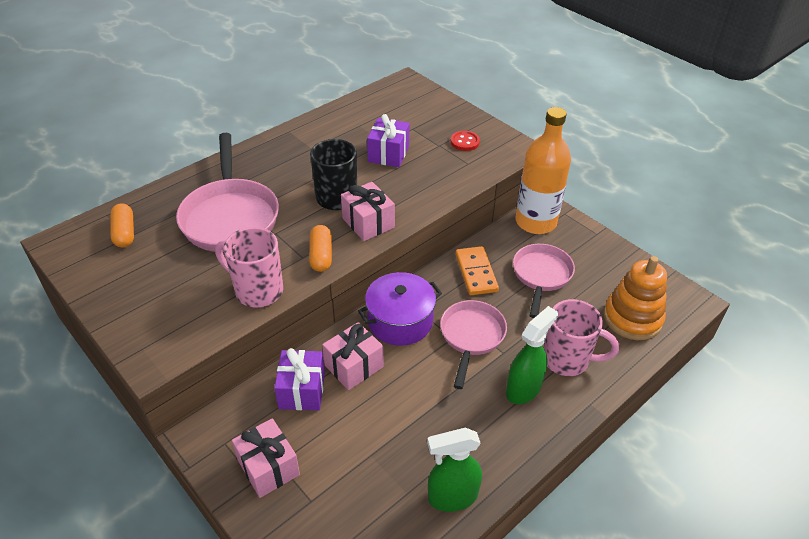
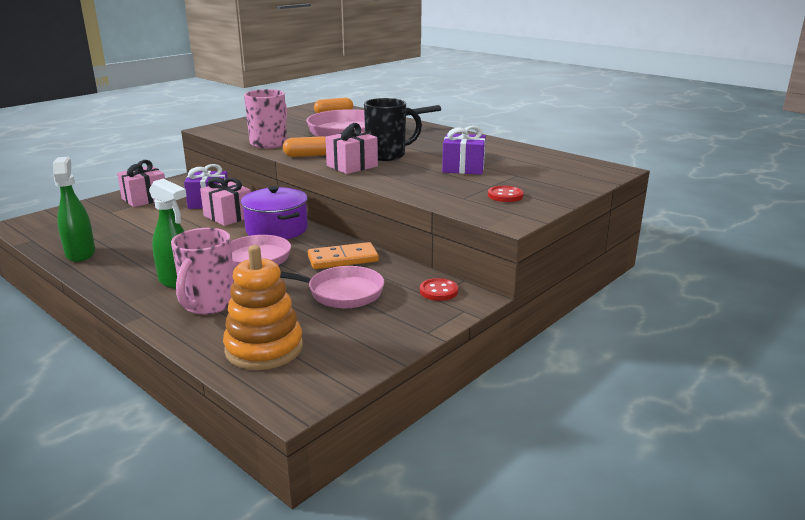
camera: 85 degrees right, 20 degrees down
orange bottle [515,107,571,234] -> red button [420,278,458,301]

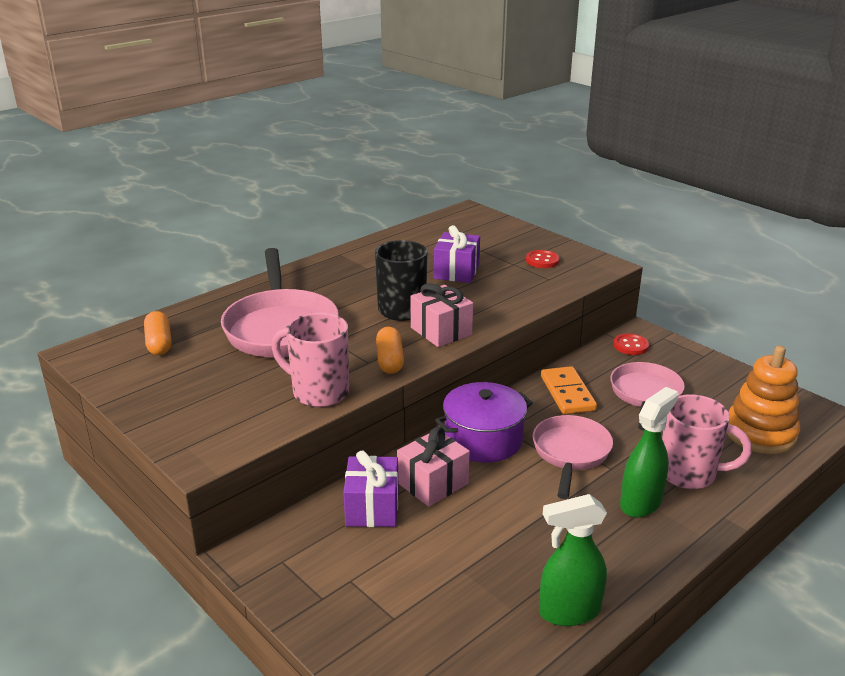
camera: 85 degrees left, 5 degrees up
pink gift [117,160,165,207] -> none

